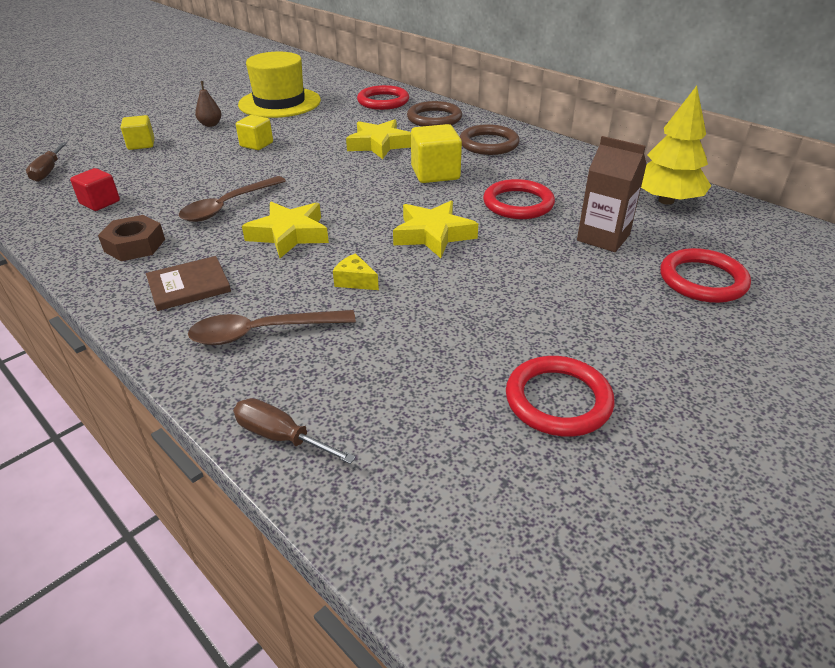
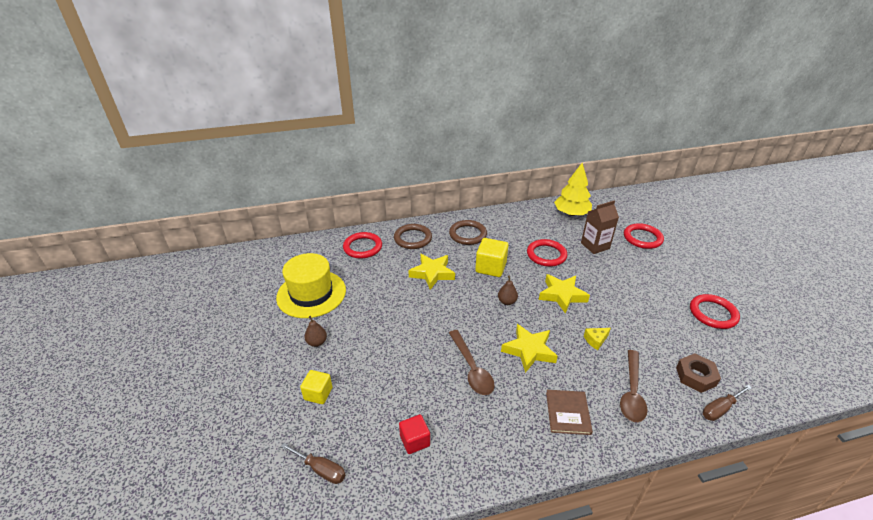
camera: 60 degrees left, 0 degrees up
brown nut [98,215,165,261] -> brown nut moved to [676,353,721,393]
yellow cube [236,115,273,150] -> none
none -> brown pear [498,276,518,305]

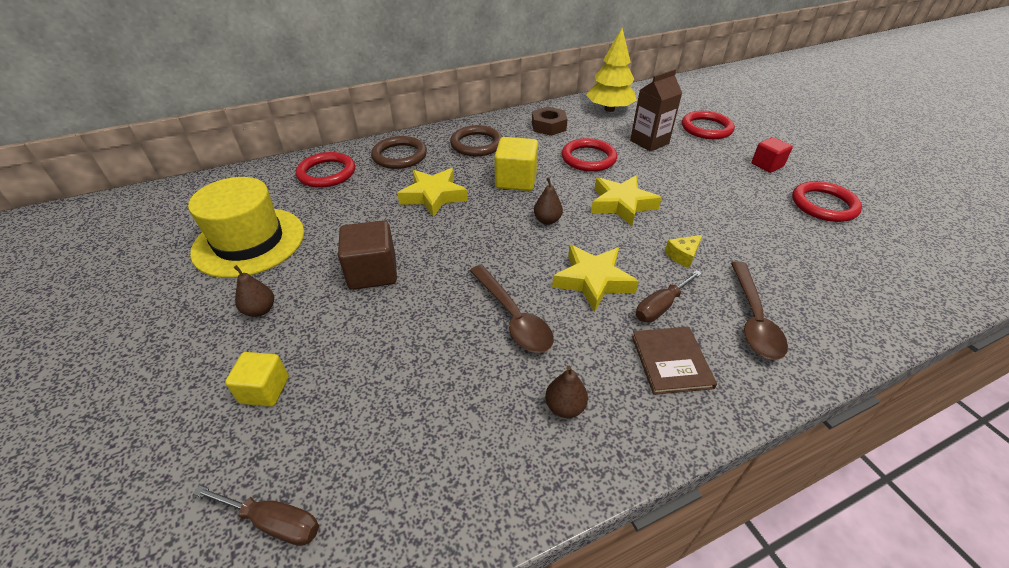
camera: 10 degrees left, 5 degrees up
red cube [399,415,430,454] -> red cube moved to [751,137,793,173]
brown nut [676,353,721,393] -> brown nut moved to [532,107,567,136]
brown screwdriver [703,385,752,421] -> brown screwdriver moved to [636,270,702,322]
none -> brown cube [338,220,397,290]
none -> brown pear [545,366,588,418]

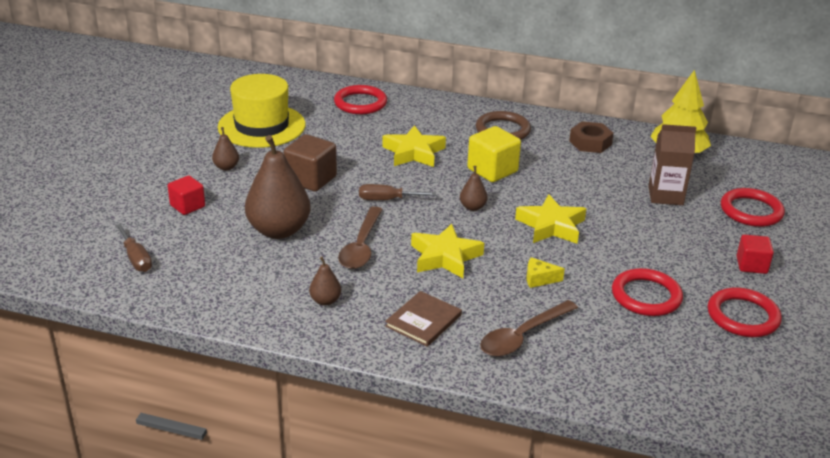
camera: 40 degrees right, 10 degrees down
yellow cube [225,352,289,407] -> red cube [168,176,205,215]
brown ring [371,136,427,169] -> none
red ring [562,138,617,172] -> red ring moved to [612,268,683,316]
brown screwdriver [636,270,702,322] -> brown screwdriver moved to [359,184,436,200]
none -> brown pear [245,135,310,239]

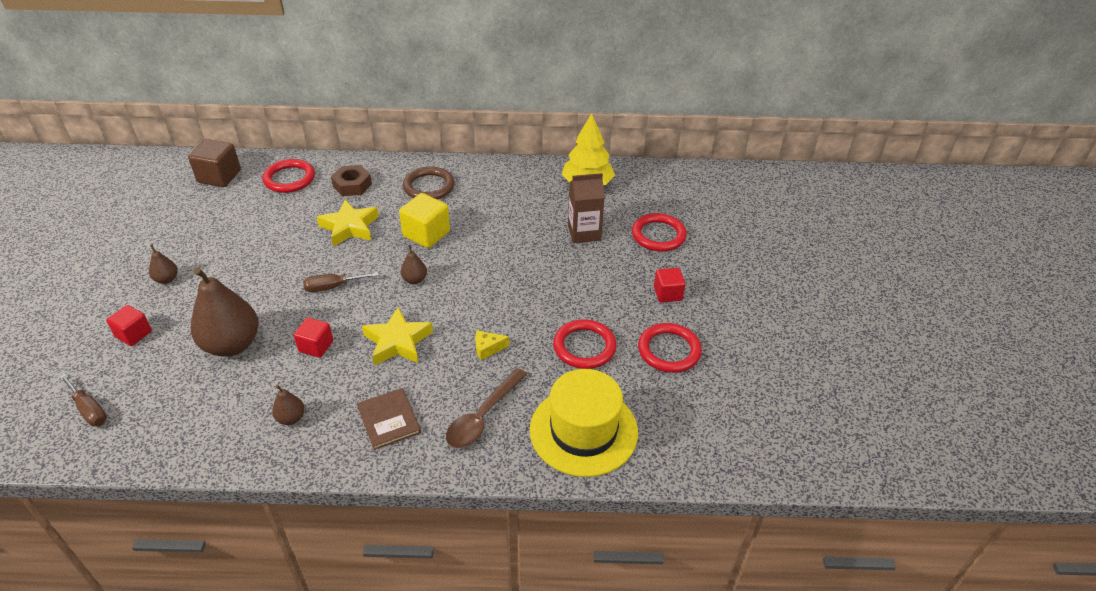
camera: 15 degrees left, 10 degrees up
yellow hat [218,74,306,148] -> yellow hat moved to [530,369,638,477]
brown cube [284,134,337,192] -> brown cube moved to [188,139,241,187]
brown spoon [338,206,383,269] -> red cube [294,318,333,358]
brown book [385,291,462,347] -> brown book turned 45 degrees counterclockwise [357,388,421,450]
yellow star [515,194,586,244] -> none
brown nut [569,121,614,153] -> brown nut moved to [331,165,372,196]

